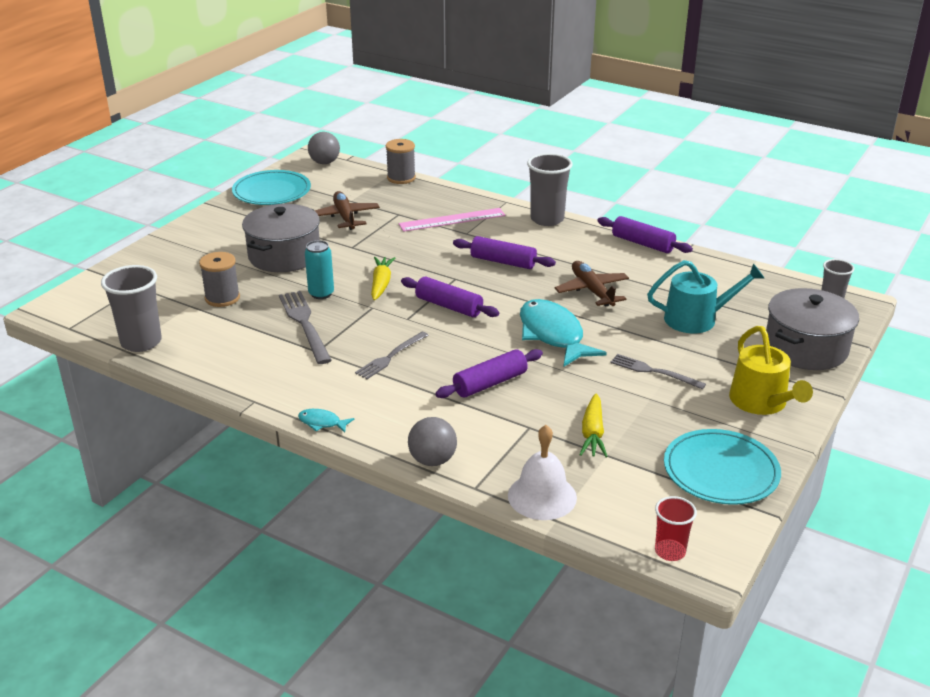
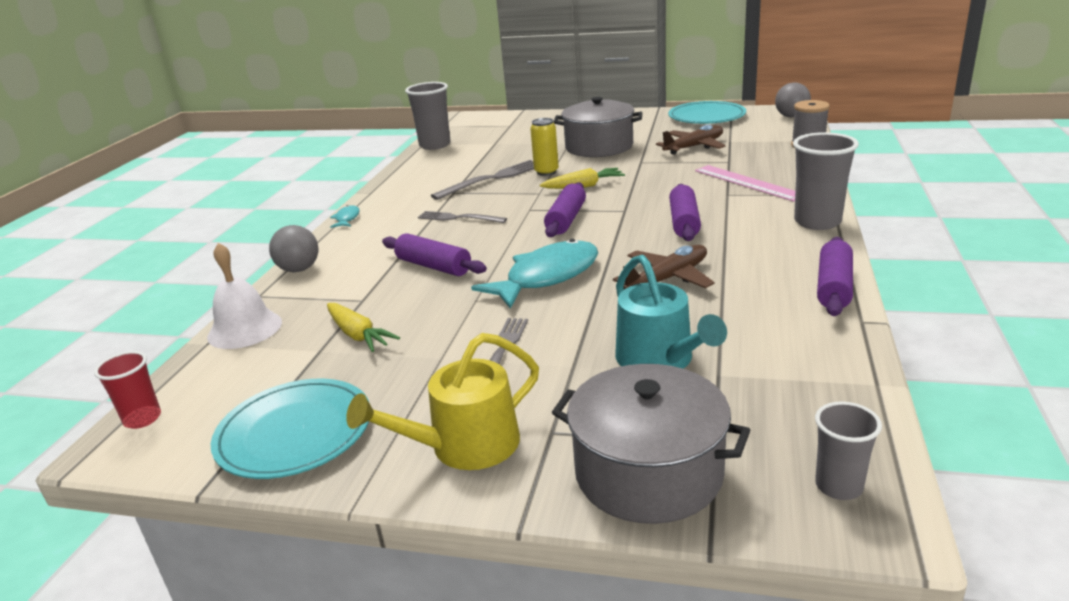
camera: 75 degrees right, 5 degrees down
grey spool [199,252,240,307] -> none
turquoise can [305,240,334,299] -> yellow can [530,118,559,176]
yellow carrot [579,393,608,457] -> yellow carrot turned 120 degrees counterclockwise [327,303,400,352]

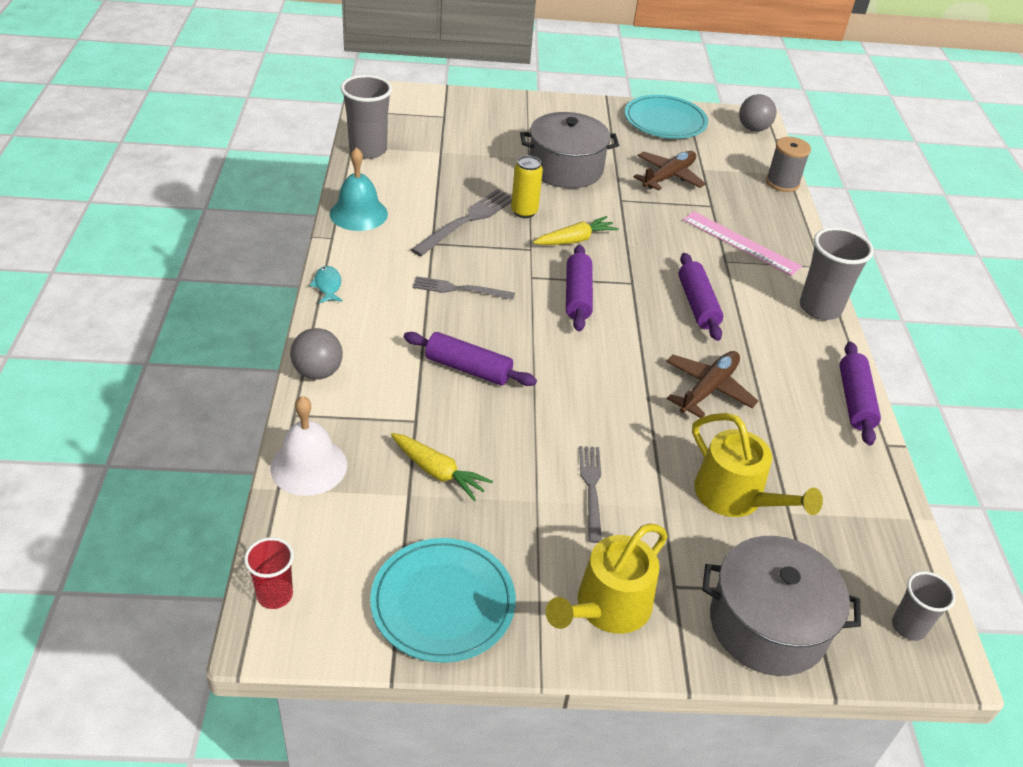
camera: 20 degrees left, 15 degrees up
turquoise fish [471,239,598,309] -> none
turquoise watering can [615,254,727,369] -> yellow watering can [692,413,823,517]
none -> turquoise bell [330,147,388,231]

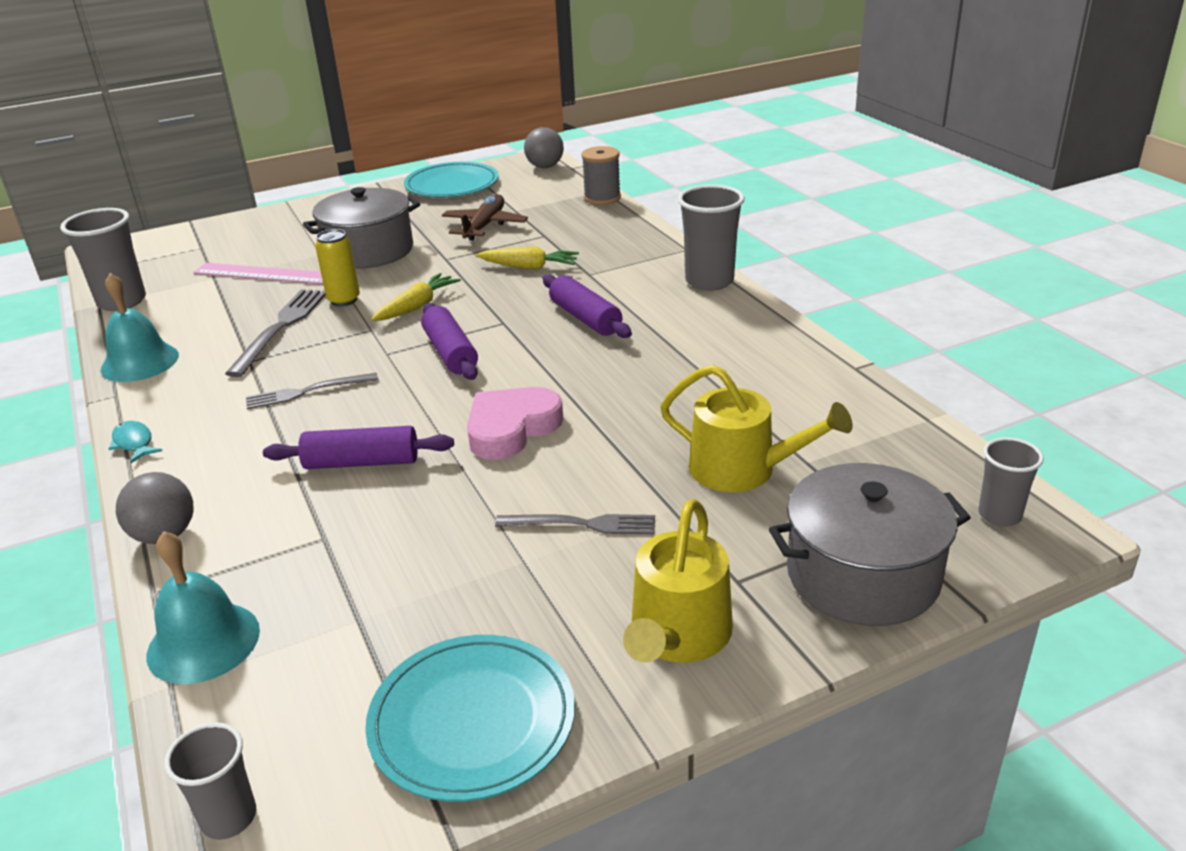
camera: 20 degrees left, 10 degrees down
red cup [244,537,294,609] -> grey cup [164,722,256,840]
white bell [270,396,347,496] -> turquoise bell [147,531,260,684]
yellow carrot [391,433,493,501] -> yellow carrot moved to [476,247,579,269]
grey fork [579,446,602,543] -> grey fork turned 120 degrees clockwise [495,514,655,534]
brown plane [666,351,758,418] -> none
pink ruler [683,211,802,276] -> pink ruler moved to [193,263,323,284]
purple rolling pin [839,342,881,446] -> none
none -> pink heart [467,387,563,460]

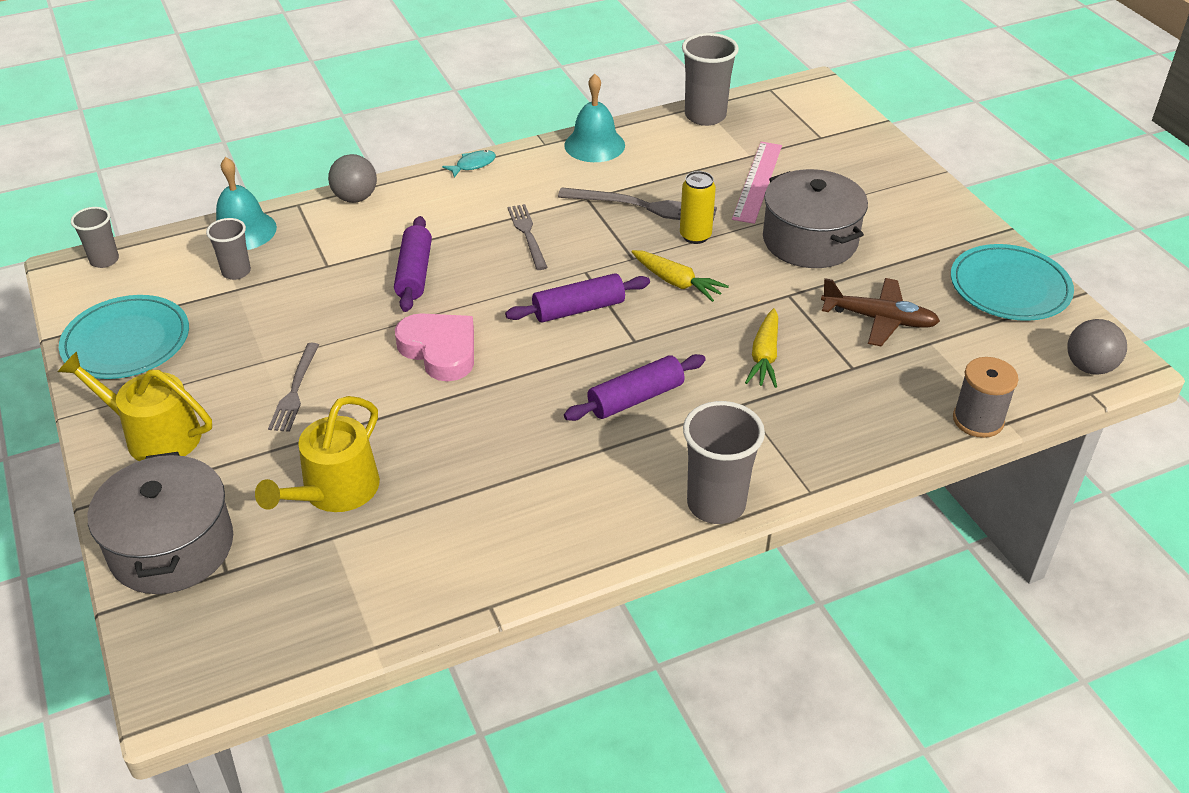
camera: 90 degrees right, 10 degrees up
grey cup [979,438,1044,527] -> grey cup moved to [206,218,251,280]

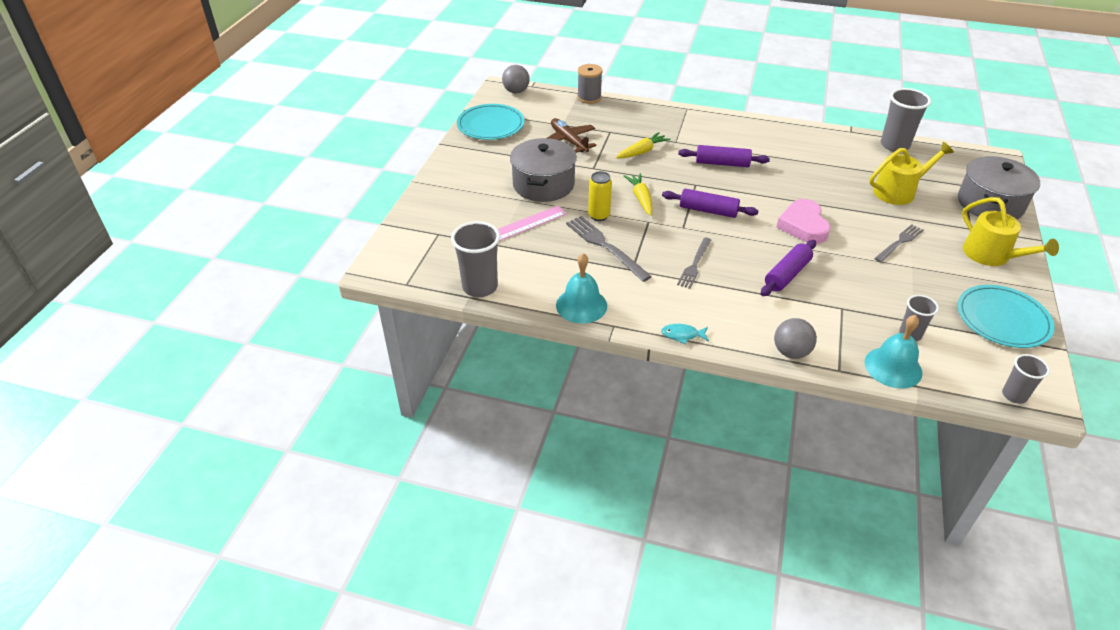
camera: 140 degrees left, 0 degrees up
grey cup [683,401,765,524] -> grey cup moved to [881,88,931,152]

